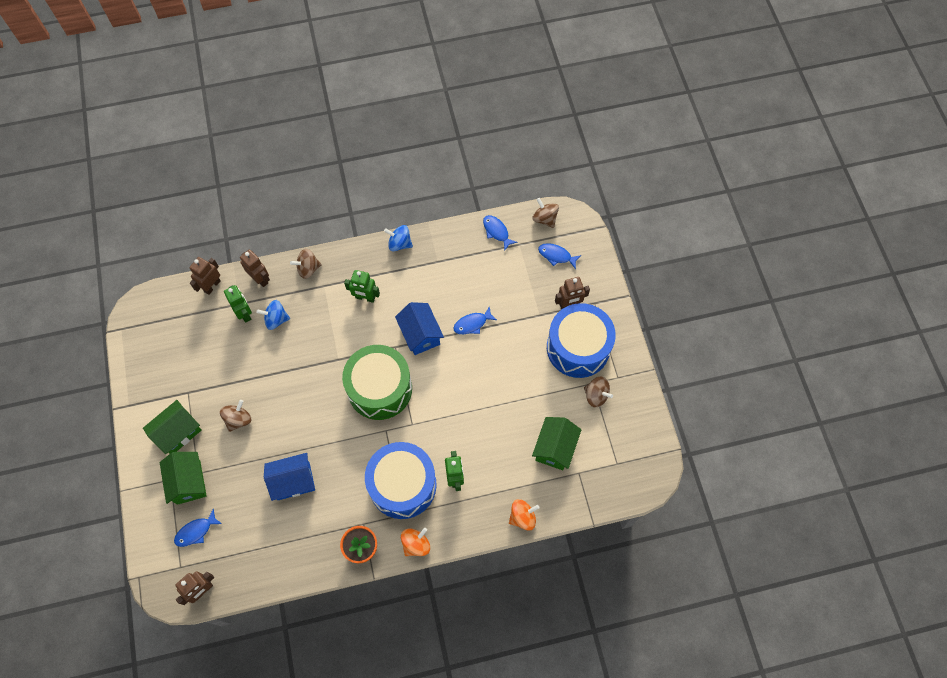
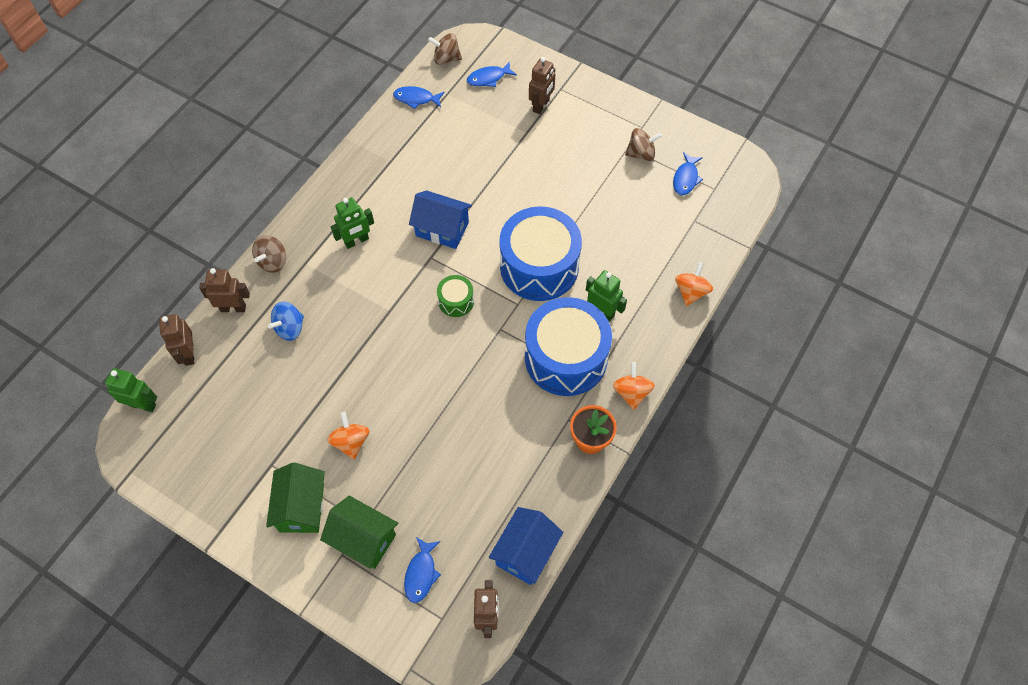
camera: 45 degrees left, 5 degrees down
brown spinning top [220,400,251,432] -> orange spinning top [327,412,370,460]
green robot [224,285,252,323] -> green robot moved to [104,368,157,412]
blue house [264,453,315,501] -> blue house moved to [489,507,563,585]
green drum [342,345,412,420] -> green drum [437,275,474,317], size x0.44
blue spinning top [384,225,413,252] -> none
blue fish [453,306,497,334] -> blue fish moved to [673,152,703,195]
green house [532,417,581,470] -> none
blue drum [547,303,616,378] -> blue drum moved to [499,206,582,301]

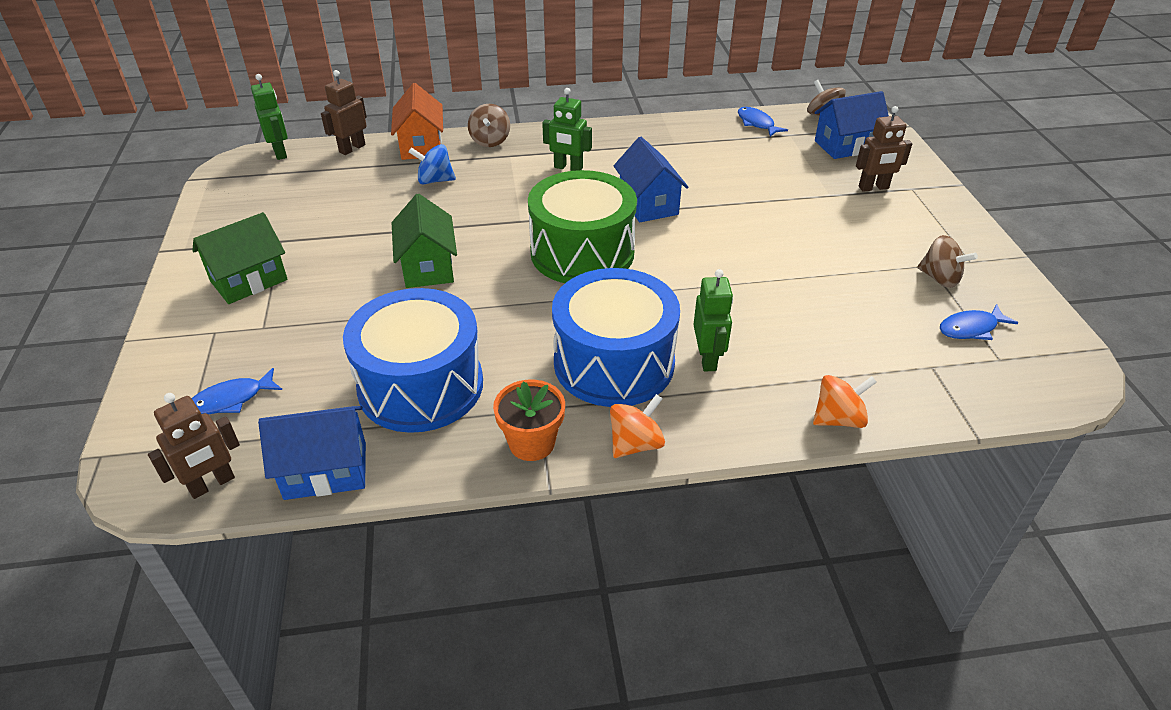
camera: 50 degrees right, 20 degrees down
brown robot [199,268,250,312] -> orange house [391,83,443,160]
brown spinning top [252,235,286,273] -> brown spinning top turned 75 degrees counterclockwise [468,104,510,147]
green house [320,496,398,569] -> green house moved to [392,194,457,288]
orange spinning top [327,412,370,460] -> none
green drum [437,275,474,317] -> green drum [528,170,637,283], size x2.25
blue fish [467,62,517,87] -> blue house [815,91,889,159]
blue drum [499,206,582,301] -> blue drum moved to [343,288,483,433]

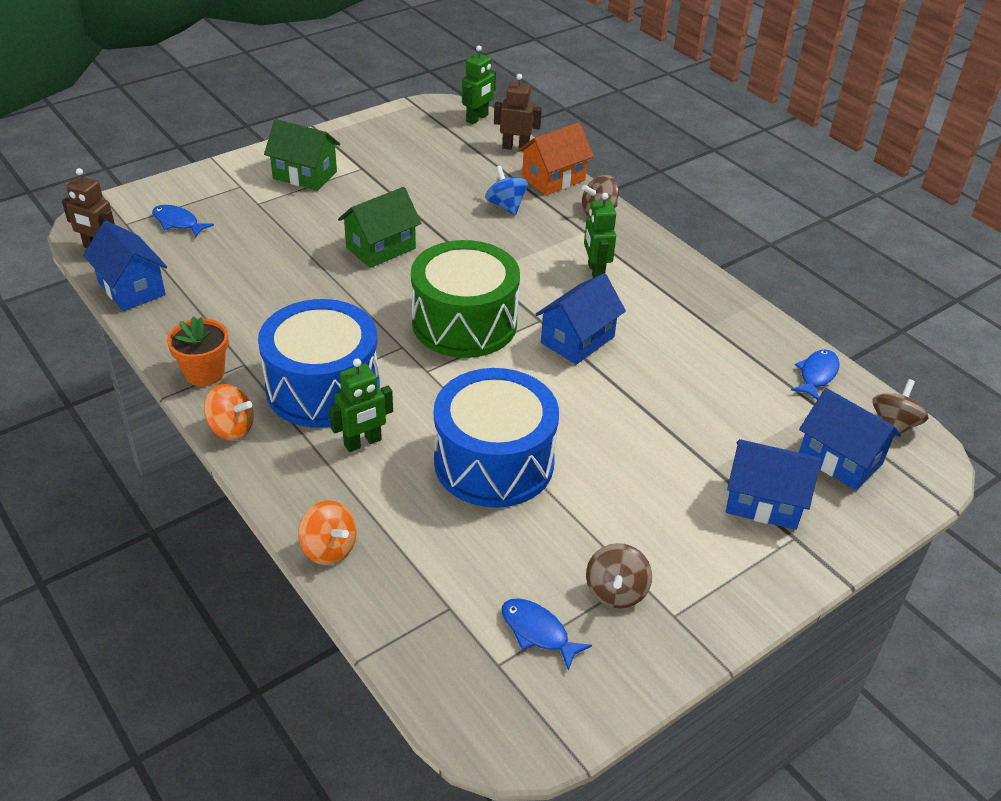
camera: 60 degrees right, 0 degrees up
blue drum [343,288,483,433] -> blue drum moved to [434,368,559,508]
brown robot [856,106,912,192] -> blue house [726,439,821,530]

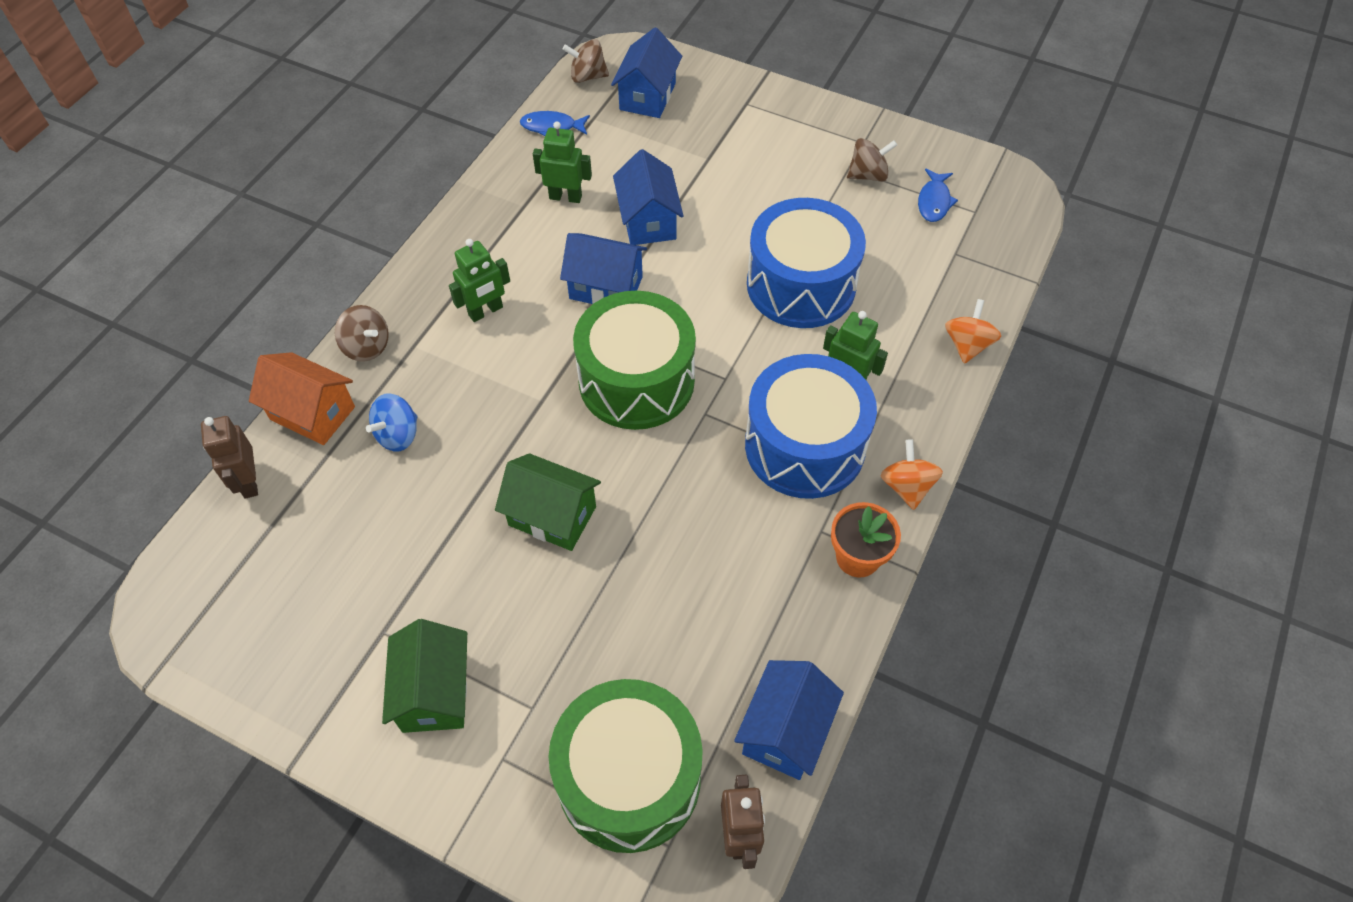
camera: 115 degrees left, 15 degrees up
blue fish [152,205,214,238] -> green drum [549,679,703,853]
green robot [462,45,496,124] -> green robot moved to [533,121,592,203]
blue house [726,439,821,530] -> blue house moved to [613,149,684,245]

